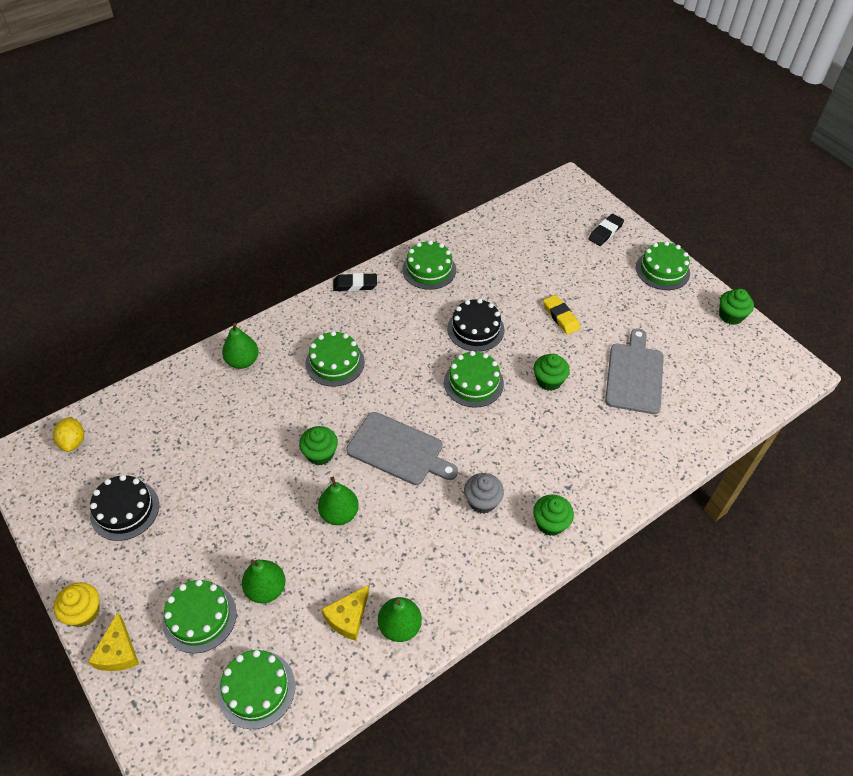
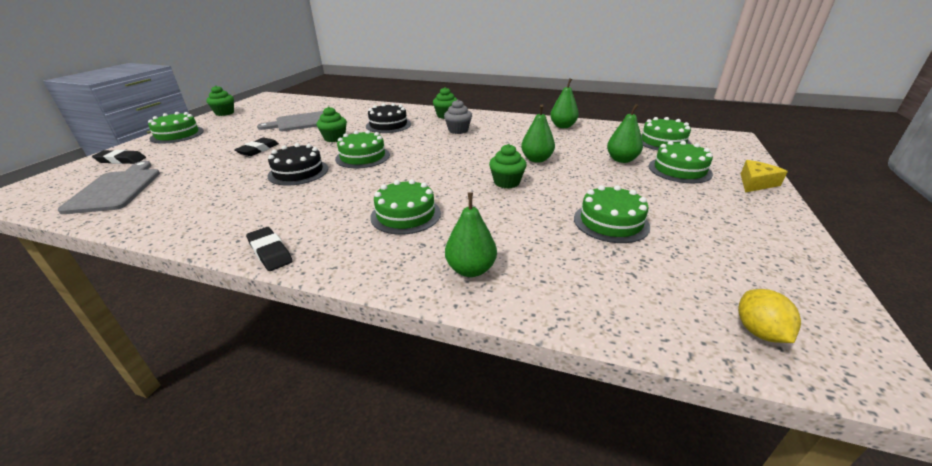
camera: 125 degrees left, 20 degrees down
yellow lemon [53,417,84,452] -> yellow lemon turned 45 degrees counterclockwise [738,289,801,343]
yellow cupcake [54,582,100,627] -> none
black cake [90,475,159,541] -> black cake moved to [366,103,411,133]
yellow cheese [322,585,369,641] -> none
grey cutting board [346,412,458,485] -> grey cutting board moved to [58,161,160,214]
green cake [402,240,456,290] -> green cake moved to [574,185,650,243]
yellow eraser [543,295,580,335] -> black eraser [234,138,279,156]

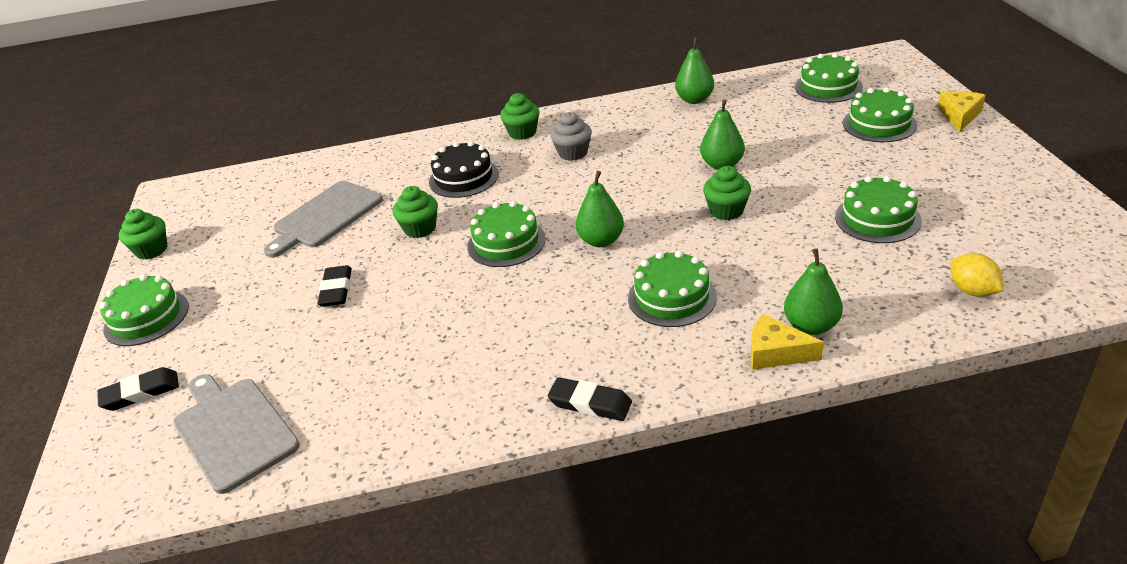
camera: 25 degrees left, 5 degrees up
black cake [267,143,328,185] -> none
green pear [607,104,643,163] -> green pear moved to [576,171,624,247]
yellow lemon [738,289,801,343] -> yellow lemon moved to [950,253,1004,297]
none -> yellow cheese [751,314,824,369]

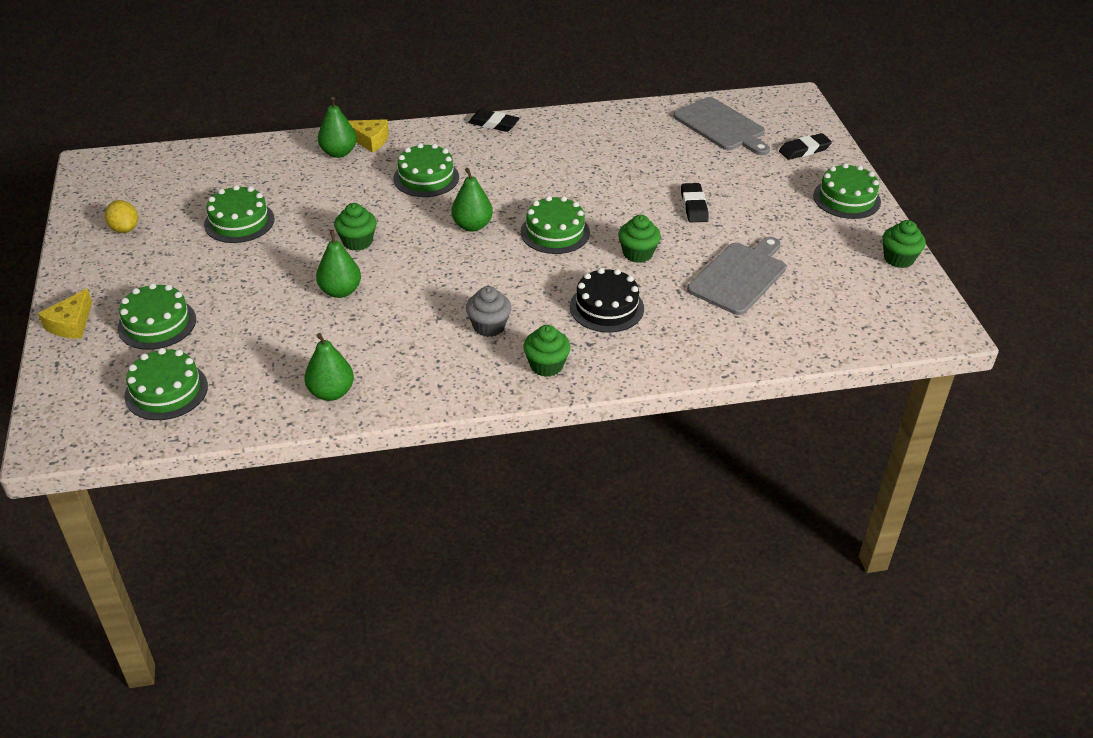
camera: 175 degrees right, 5 degrees up
yellow lemon [950,253,1004,297] -> yellow lemon moved to [105,200,138,233]

